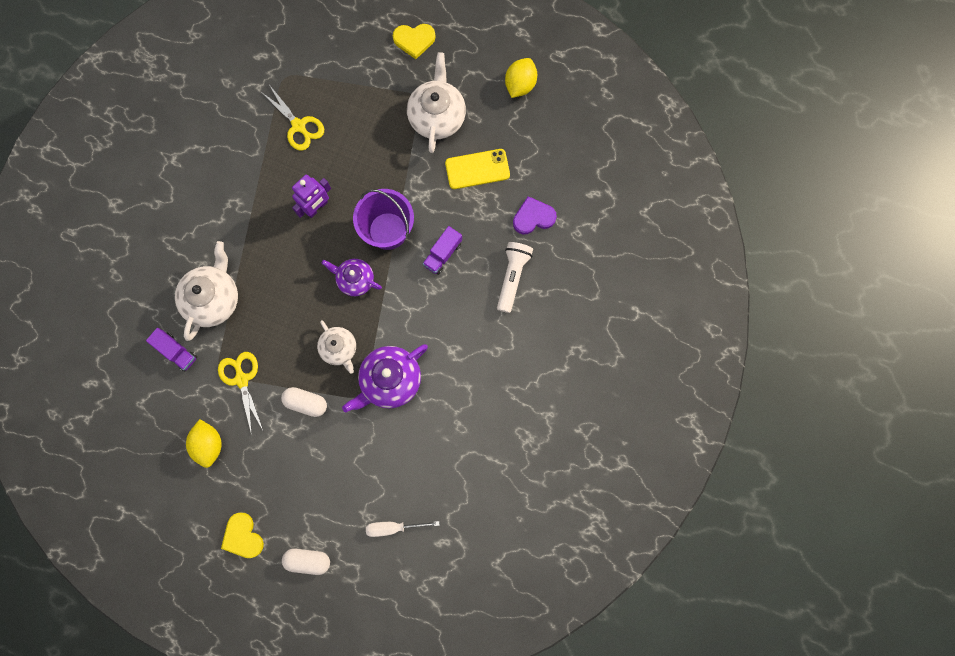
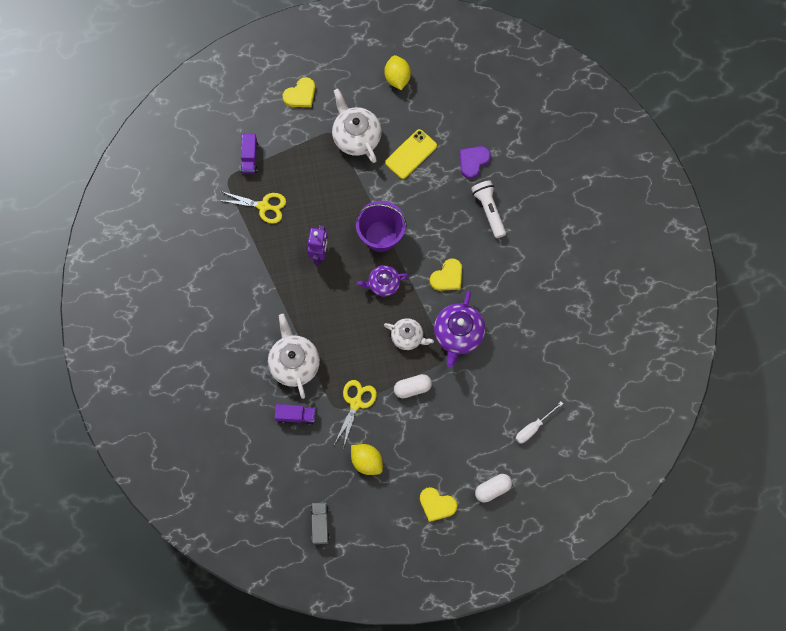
camera: 35 degrees left, 5 degrees down
yellow scissors [218,352,264,435] -> yellow scissors turned 75 degrees clockwise [334,380,377,449]
purple truck [423,226,462,275] -> purple truck moved to [241,134,258,174]
none -> grey truck [311,503,330,544]
none -> yellow heart [430,258,462,291]

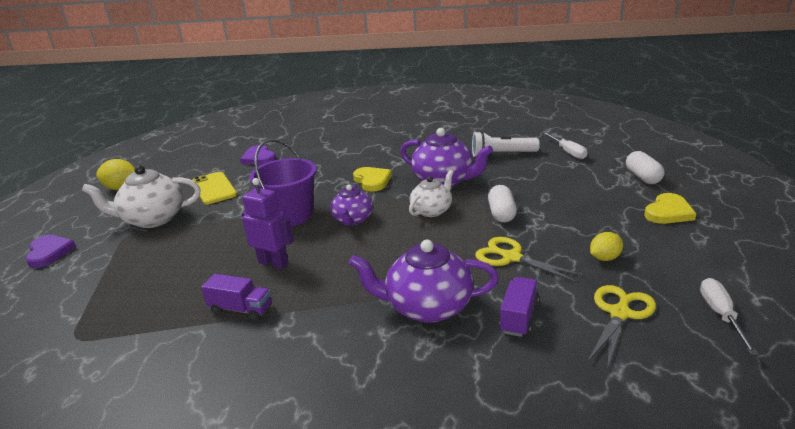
camera: 70 degrees left, 45 degrees down
yellow scissors [218,191,286,224] -> yellow scissors moved to [587,285,656,370]
purple truck [241,134,258,174] -> purple truck moved to [201,274,272,321]
white teapot [268,314,320,399] -> purple teapot [349,240,499,323]
yellow heart [282,77,315,107] -> purple heart [26,235,76,268]
grey truck [311,503,330,544] -> white screwdriver [700,278,759,355]
yellow lemon [351,444,383,475] -> yellow lemon [590,232,623,261], size x0.66
white flashlight [471,180,506,238] -> white flashlight moved to [472,131,540,157]

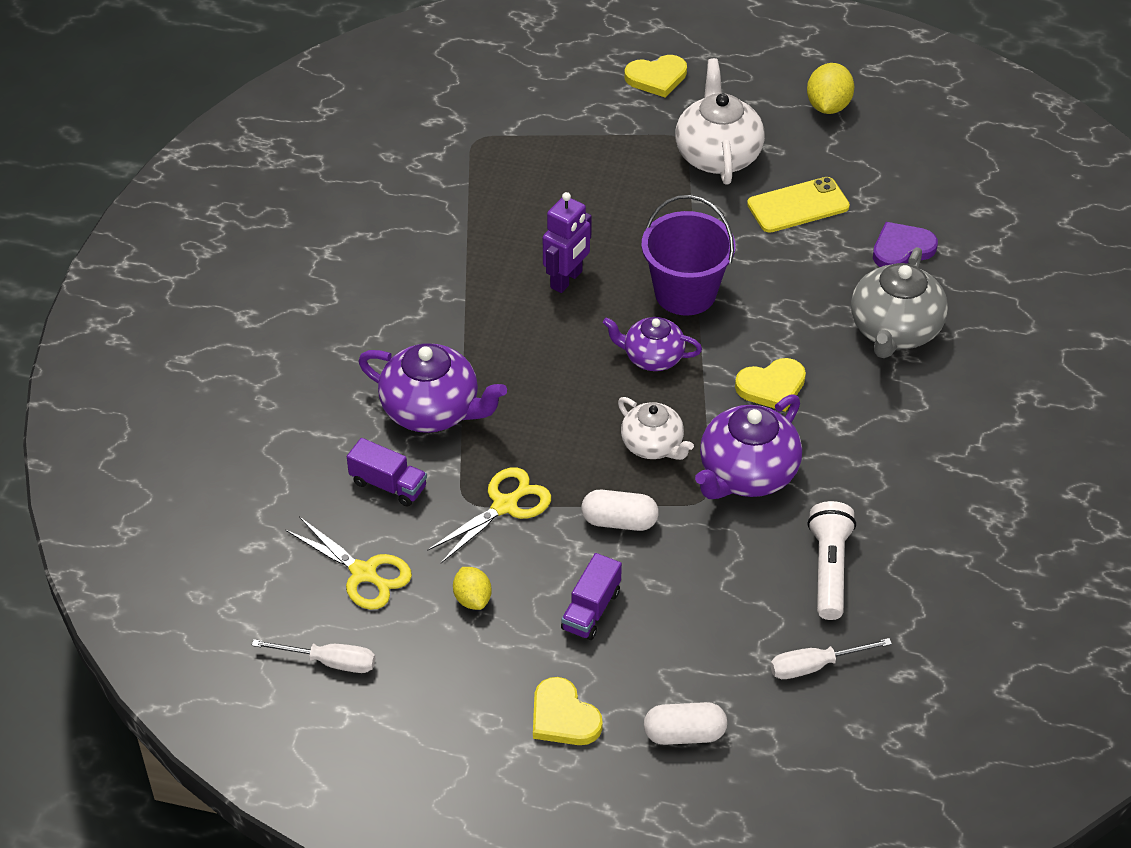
camera: 95 degrees right, 20 degrees up
purple heart [26,235,76,268] -> yellow heart [624,55,687,98]
purple truck [201,274,272,321] -> purple truck moved to [561,553,622,640]
purple teapot [349,240,499,323] -> purple teapot turned 105 degrees clockwise [358,343,507,433]
none -> grey teapot [851,247,948,358]

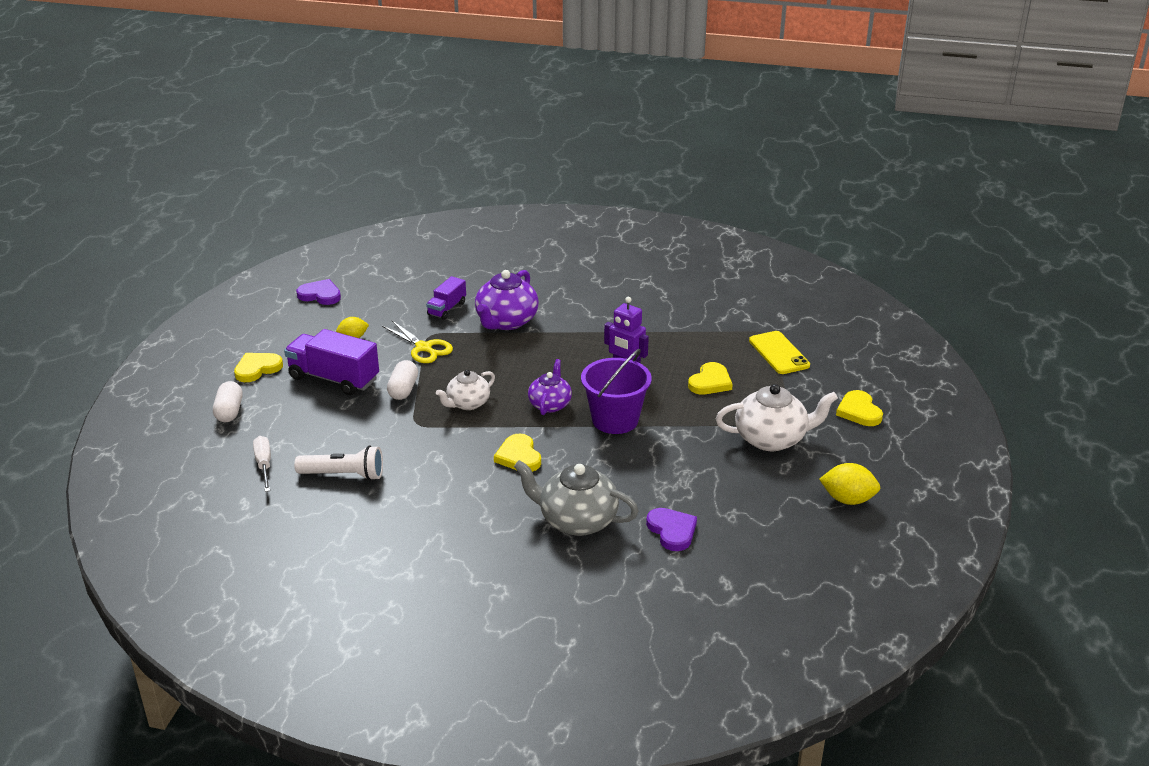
camera: 90 degrees right, 15 degrees down
white screwdriver [252,639,375,673] -> purple heart [296,279,341,305]
yellow scissors [286,517,412,610] -> none
purple truck [561,553,622,640] -> purple truck [284,329,379,395], size x1.76
purple teapot [695,394,802,499] -> none
yellow phone [747,177,850,233] -> yellow phone moved to [749,331,810,374]
none -> yellow heart [688,362,733,394]

